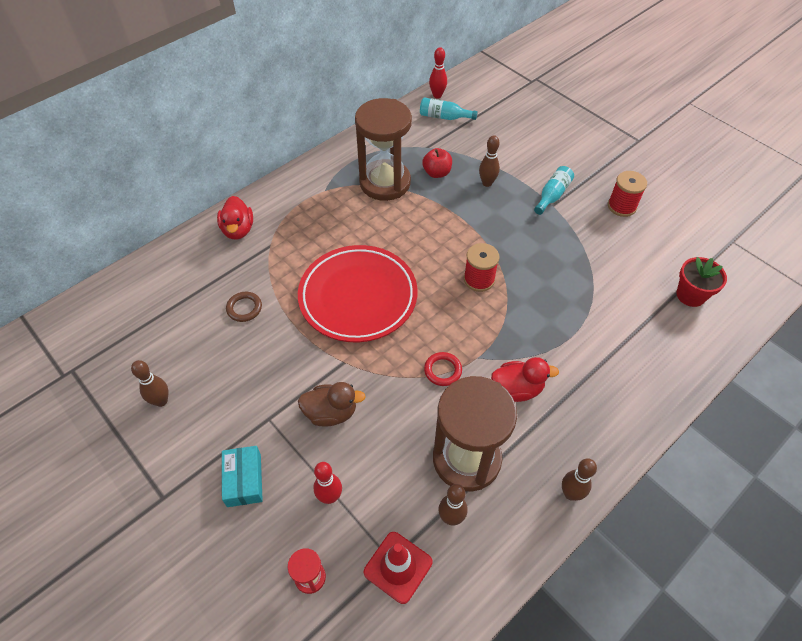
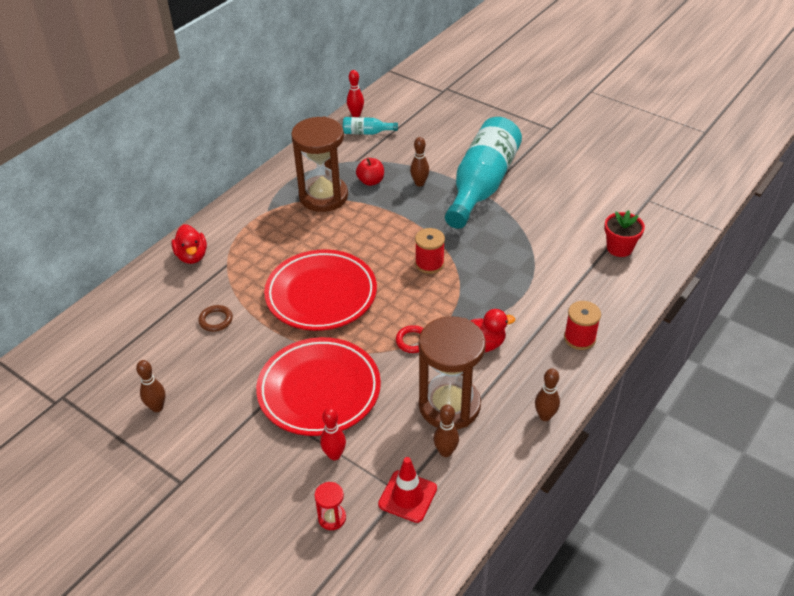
camera: 10 degrees left, 10 degrees down
turquoise box [222,446,263,507] -> none
brown duck [298,382,366,427] -> red plate [256,337,381,436]
turquoise bottle [534,166,574,215] -> turquoise bottle [445,117,522,229], size x2.46
red spool [608,171,647,217] -> red spool moved to [564,301,601,350]

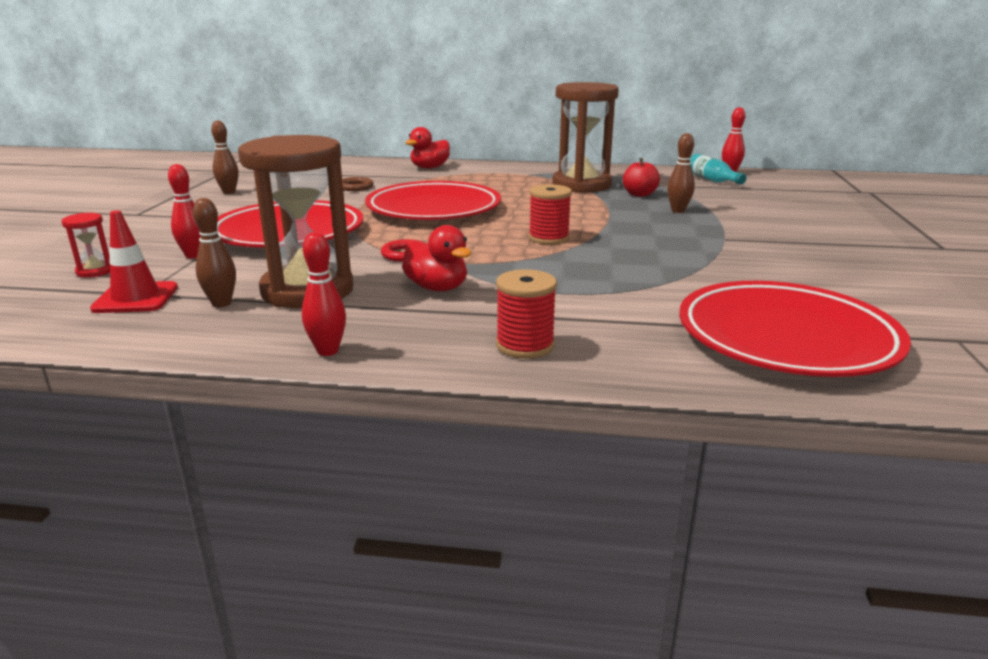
camera: 60 degrees right, 20 degrees down
turquoise bottle [445,117,522,229] -> none
brown bowling pin [535,368,560,421] -> red bowling pin [302,232,346,356]
red flower pot [604,210,645,257] -> red plate [679,281,911,377]

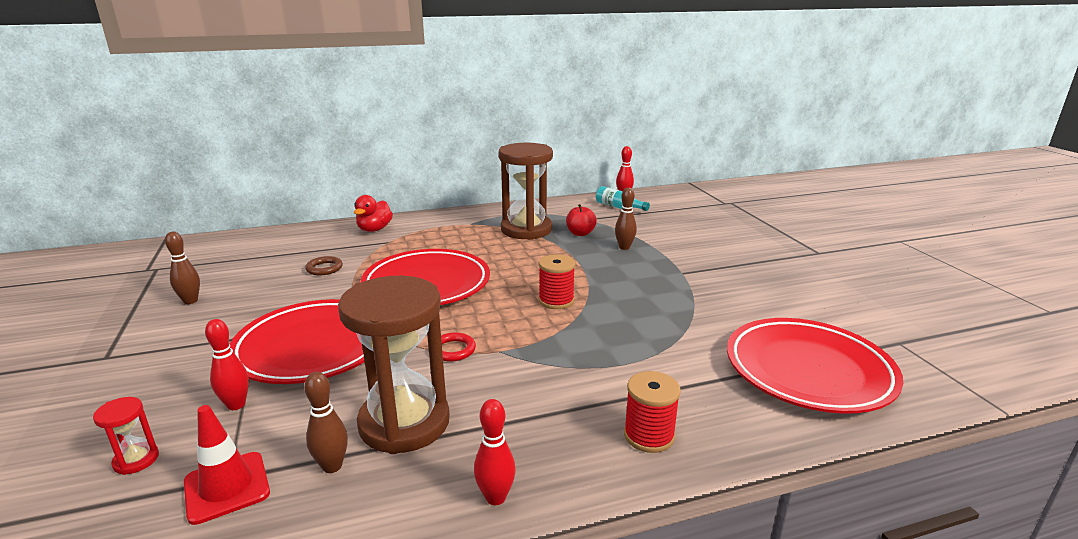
camera: 25 degrees left, 0 degrees up
red duck [402,225,471,291] -> none

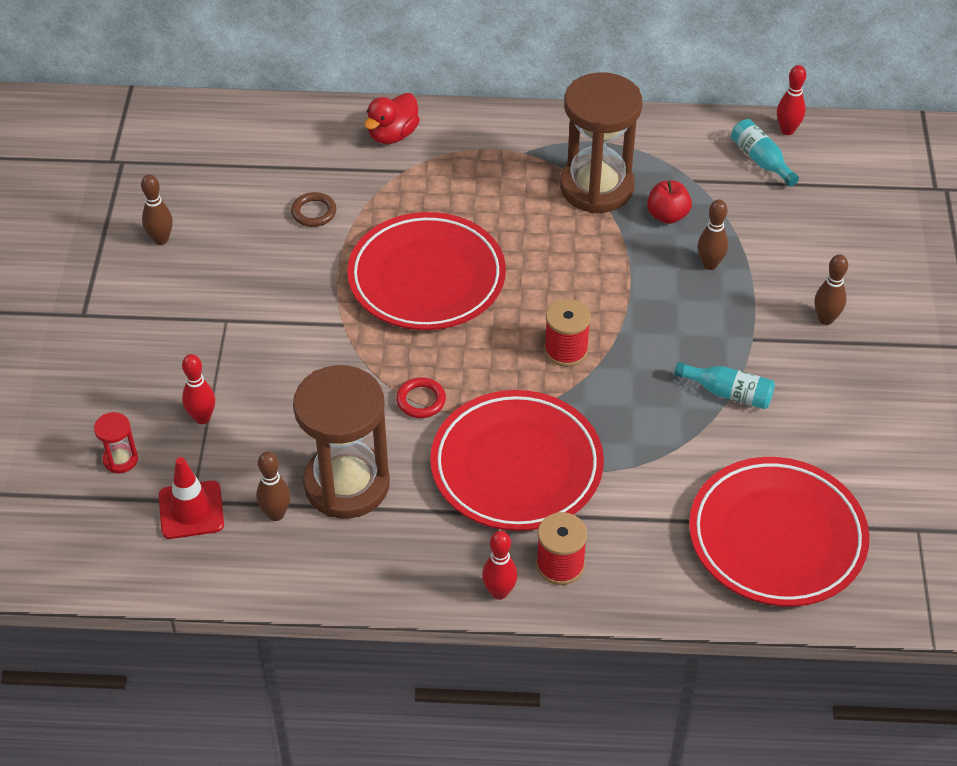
camera: 20 degrees right, 25 degrees up
red plate [230,299,365,384] -> red plate moved to [430,390,604,531]
red bowling pin [474,399,516,505] -> red bowling pin moved to [482,531,518,600]
none -> turquoise bottle [674,362,775,409]
none -> brown bowling pin [815,254,848,325]

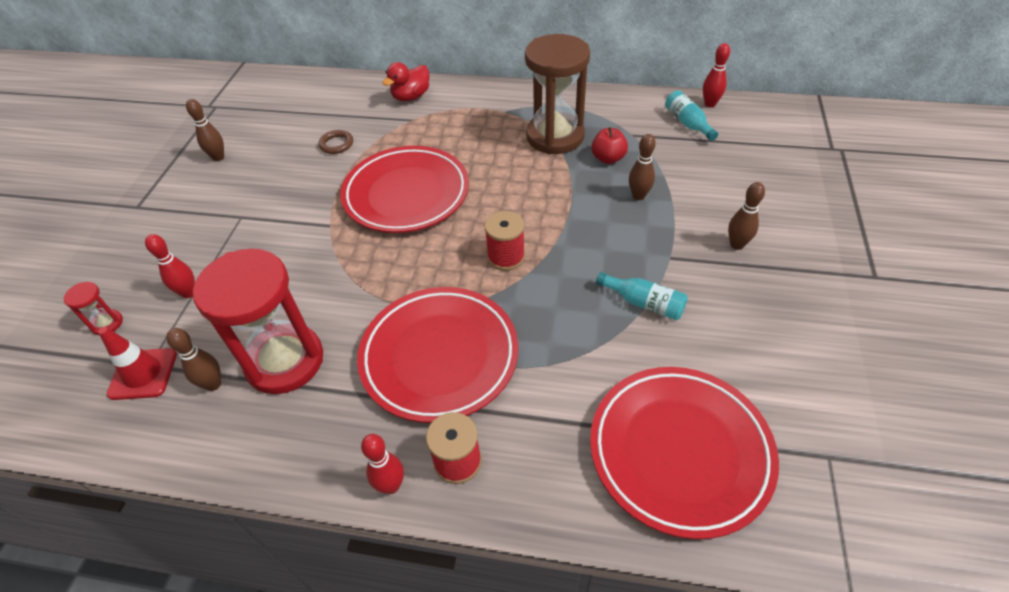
camera: 10 degrees right, 0 degrees up
brown hourglass [293,365,390,519] -> red hourglass [193,249,323,394]
red ring [396,377,446,418] -> none

